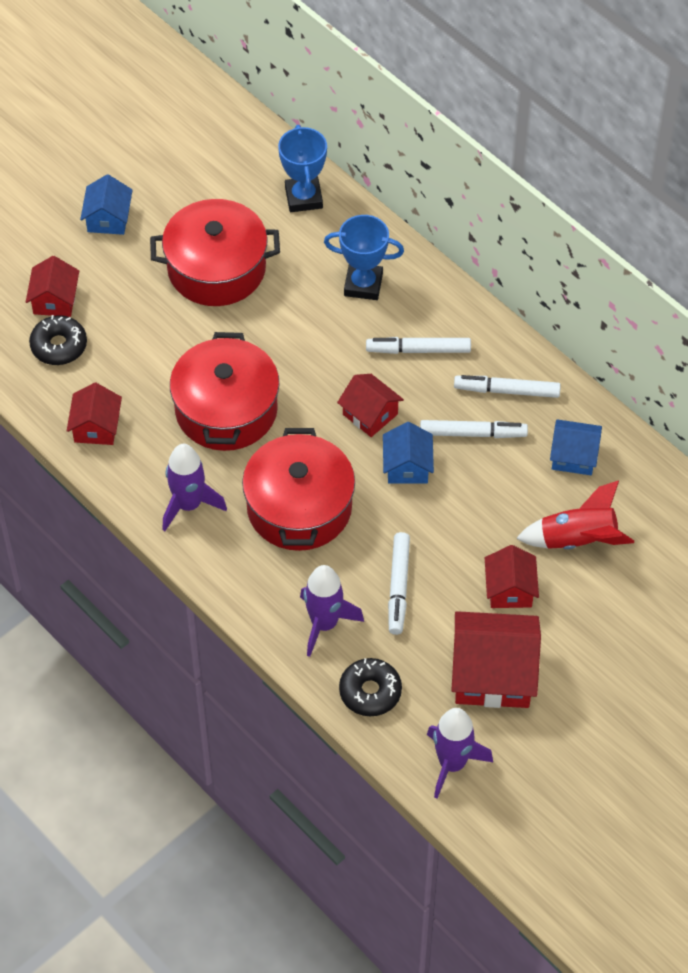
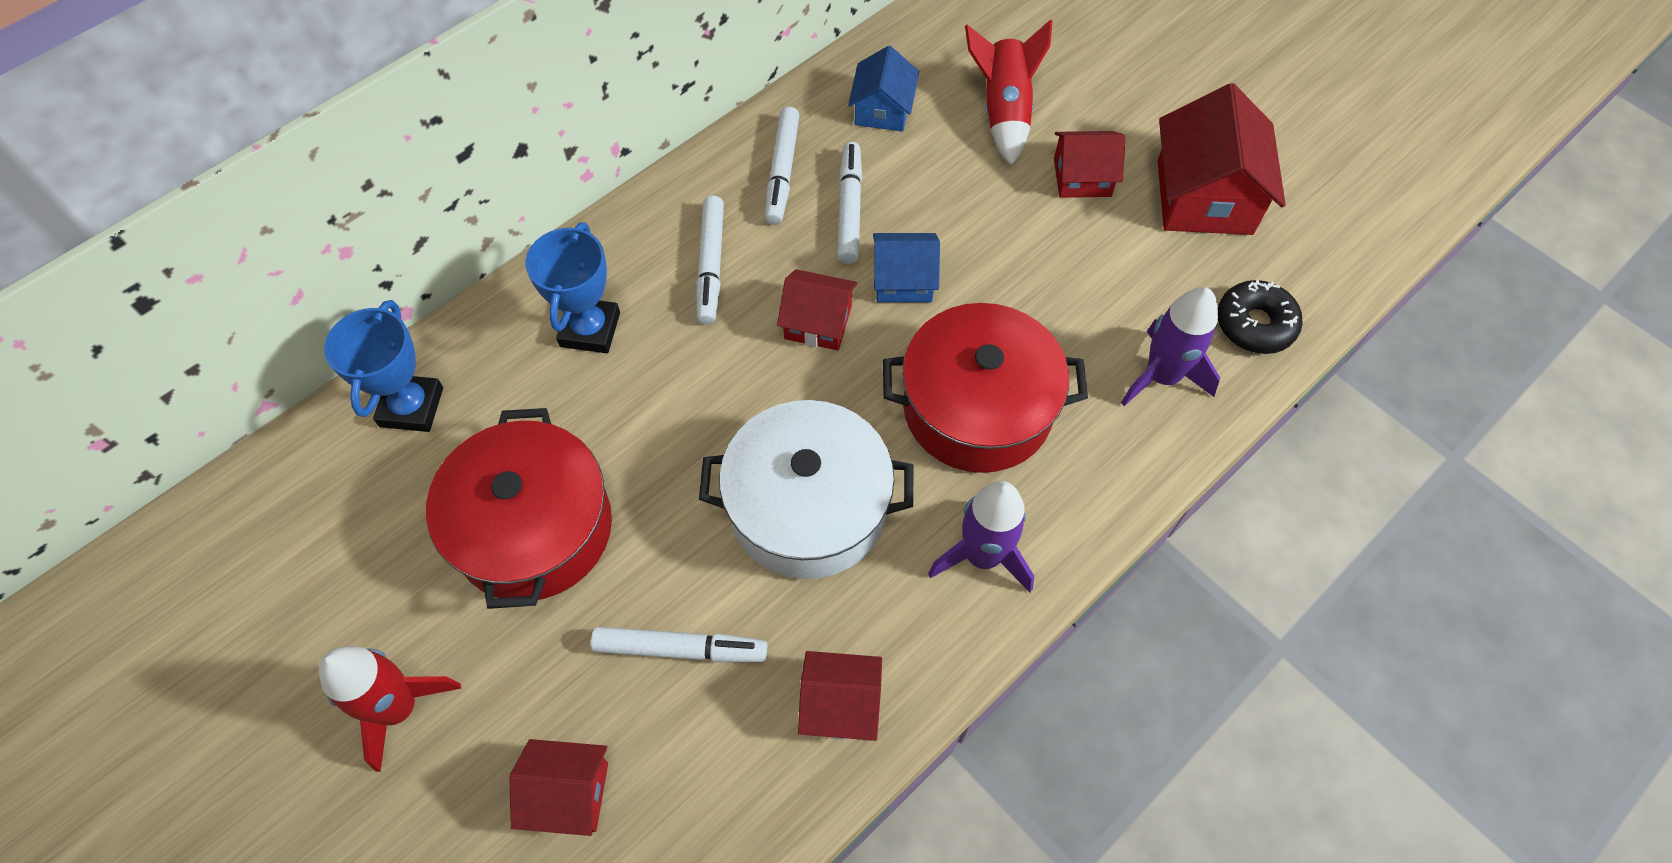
camera: 90 degrees left, 5 degrees up
black donut [29,315,87,365] -> none
blue house [80,174,133,235] -> red rocket [319,646,461,772]
red pot [170,332,279,451] -> white pot [699,400,913,579]
blue trophy [278,125,327,212] -> blue trophy turned 75 degrees counterclockwise [324,300,443,432]
red house [337,374,404,437] -> red house turned 60 degrees clockwise [777,269,858,351]
white marker [388,532,410,635] -> white marker moved to [591,627,767,662]
purple rocket [427,708,493,798] -> none

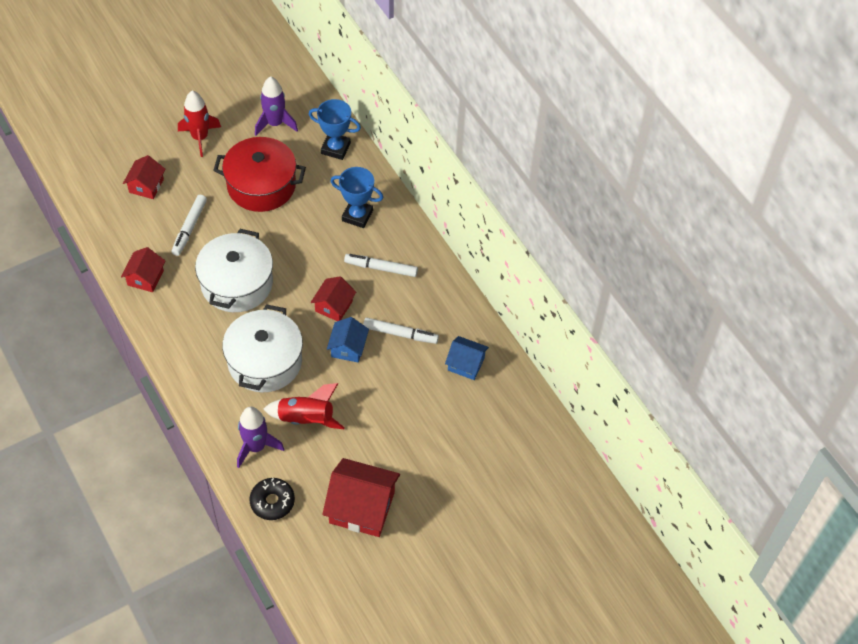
camera: 100 degrees right, 5 degrees down
white marker [765,107,800,225] -> none
red pot [883,303,1088,473] -> white pot [222,304,303,392]
purple rocket [928,481,1034,592] -> purple rocket moved to [255,76,298,136]
red rocket [965,19,1053,166] -> red rocket moved to [263,383,345,429]
red house [1054,131,1125,198] -> none

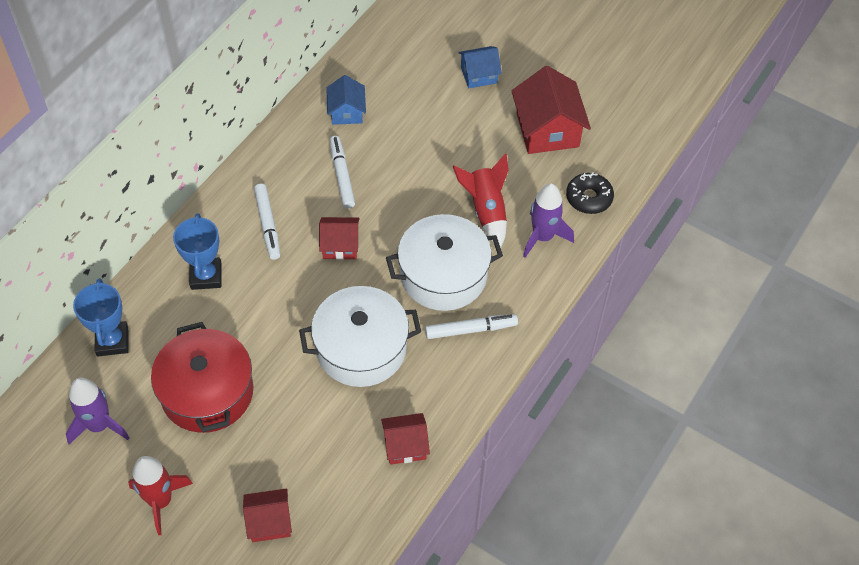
camera: 115 degrees left, 0 degrees up
white marker [171,195,207,256] -> white marker moved to [425,314,518,339]
blue house [327,317,369,362] -> blue house moved to [458,46,502,88]

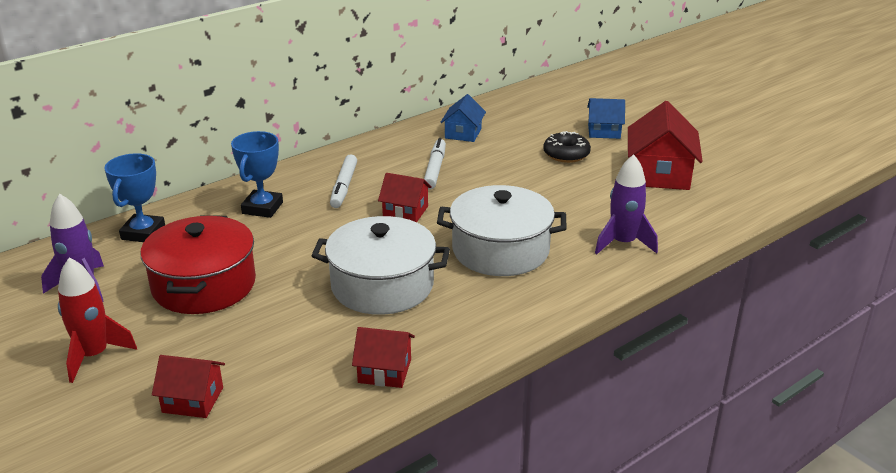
camera: 20 degrees right, 25 degrees down
white marker [425,314,518,339] -> none
red rocket [453,153,509,248] -> none
black donut [566,172,614,214] -> black donut moved to [543,131,591,163]

